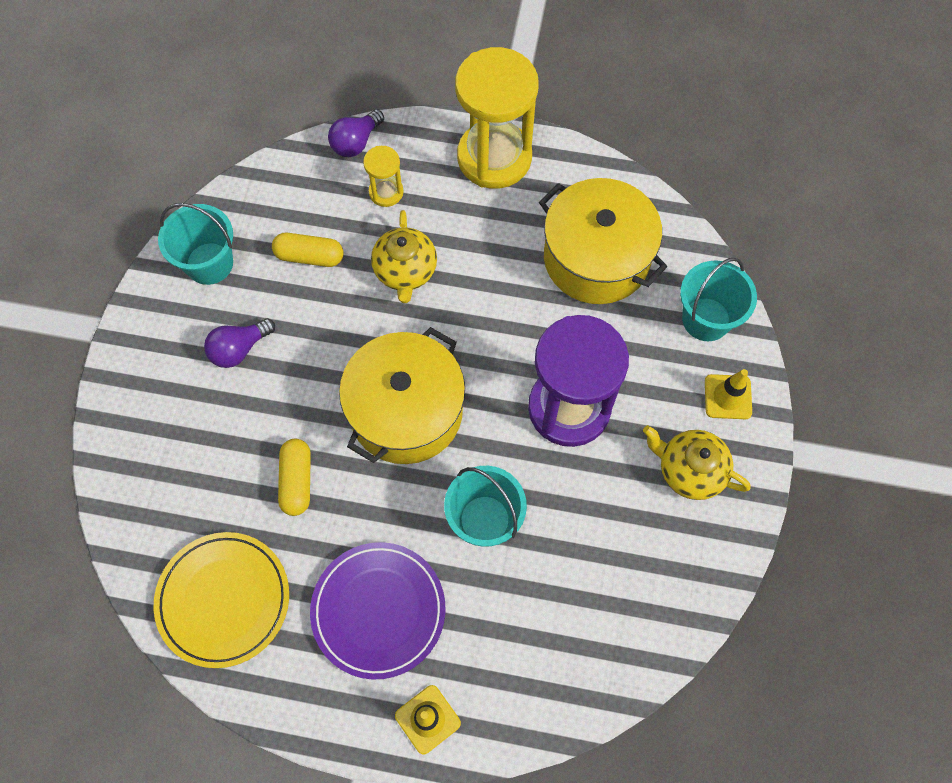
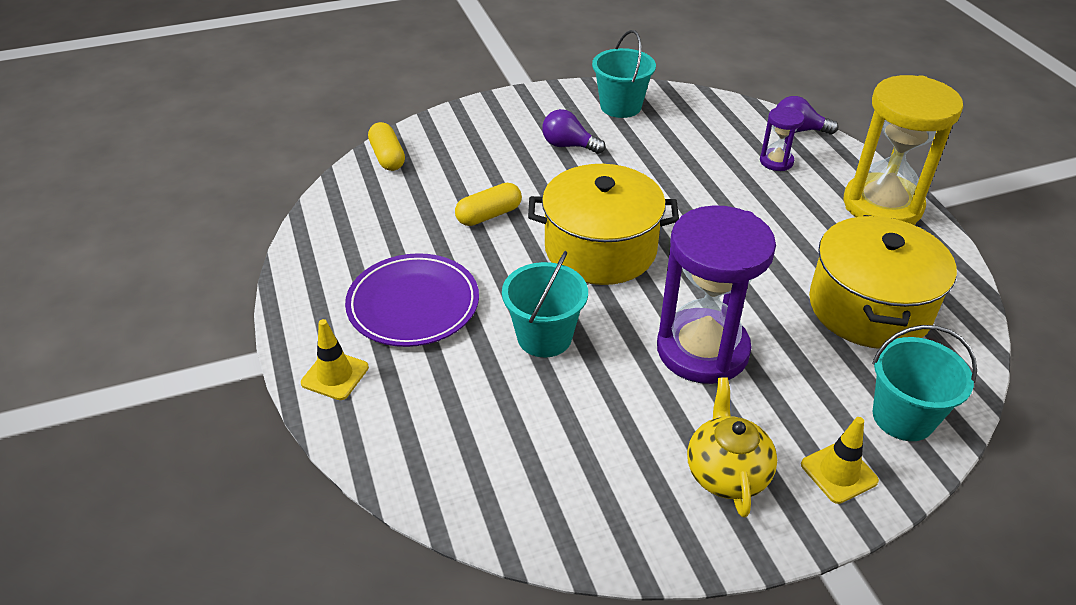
camera: 60 degrees right, 25 degrees down
yellow plate [154,532,289,668] -> none
yellow capsule [272,233,343,267] -> yellow capsule moved to [368,122,405,171]
yellow hourglass [363,146,403,207] -> purple hourglass [760,106,804,171]
yellow teapot [371,210,437,303] -> none

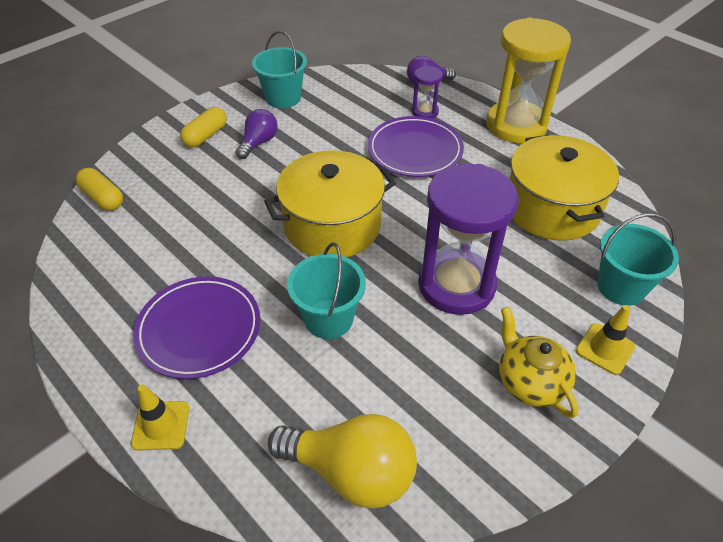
camera: 25 degrees left, 5 degrees up
yellow capsule [455,183,522,226] -> yellow capsule moved to [180,107,227,147]
purple light bulb [542,109,605,154] -> purple light bulb turned 120 degrees clockwise [236,109,278,159]
none -> yellow light bulb [268,414,417,509]
none -> purple plate [368,116,464,177]

